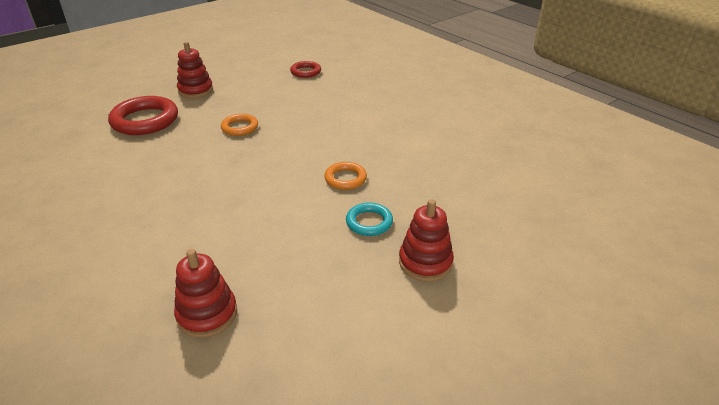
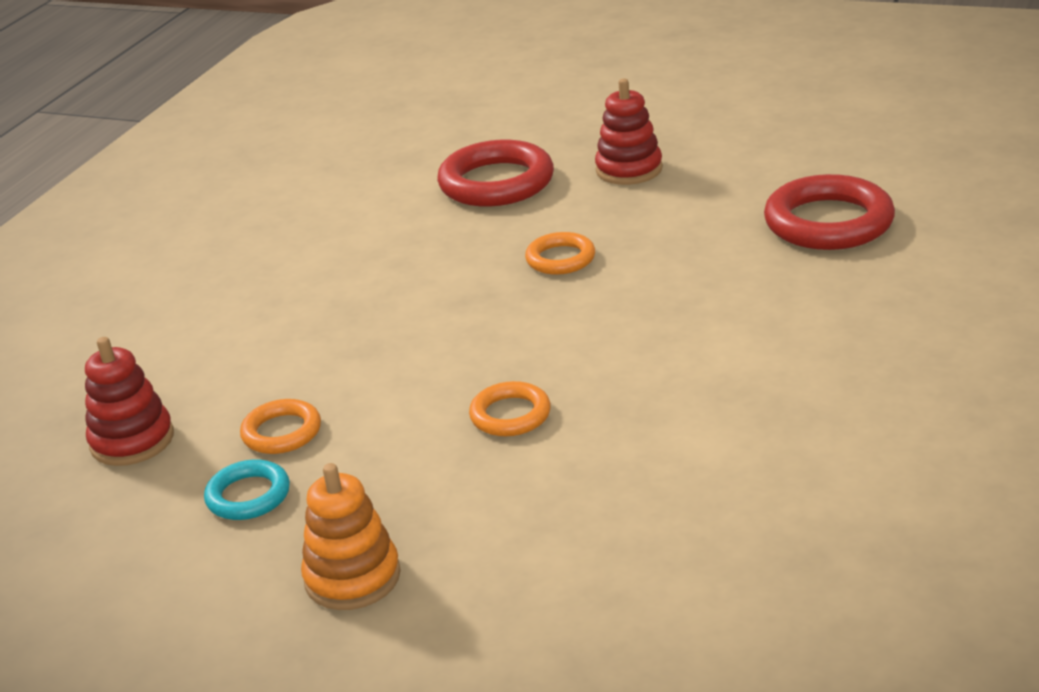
camera: 65 degrees right, 5 degrees down
red ring [290,61,321,78] -> red ring [764,174,895,250], size x1.83
turquoise ring [346,203,393,236] -> turquoise ring moved to [204,459,290,520]
red stacking toy [399,199,454,282] -> orange stacking toy [301,463,401,610]
none -> orange ring [240,399,321,454]

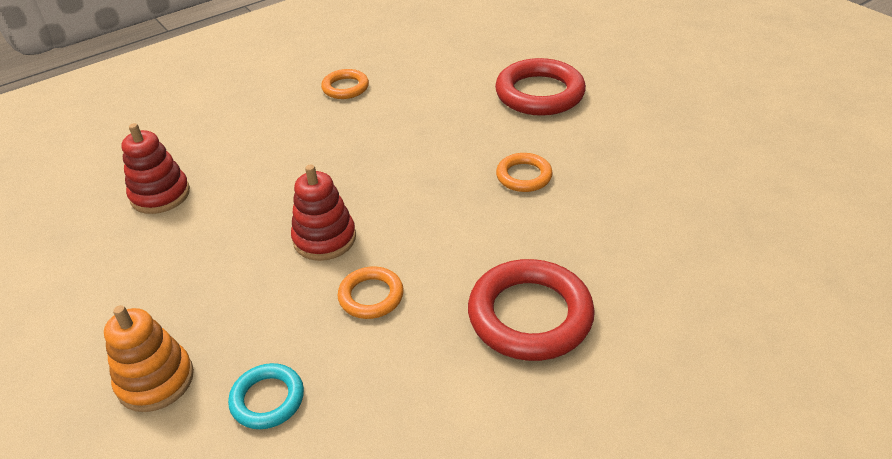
camera: 30 degrees right, 10 degrees up
turquoise ring [204,459,290,520] -> turquoise ring moved to [228,363,304,429]
orange ring [240,399,321,454] -> orange ring moved to [321,69,369,99]
red stacking toy [595,79,663,185] -> red stacking toy moved to [291,165,356,261]
red ring [764,174,895,250] -> red ring moved to [468,259,595,361]

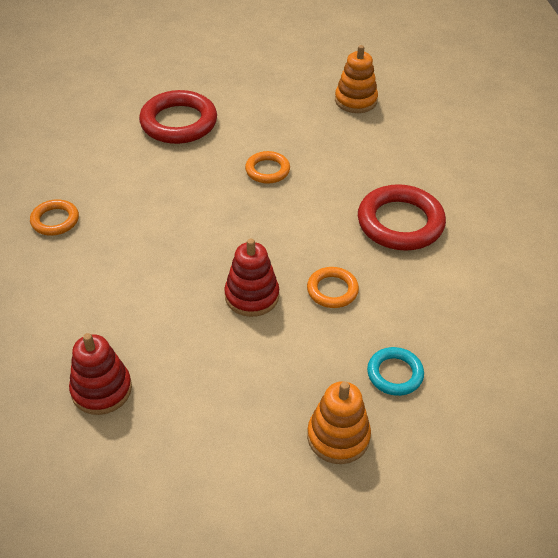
camera: 65 degrees left, 5 degrees up
none -> orange stacking toy [335,45,378,113]

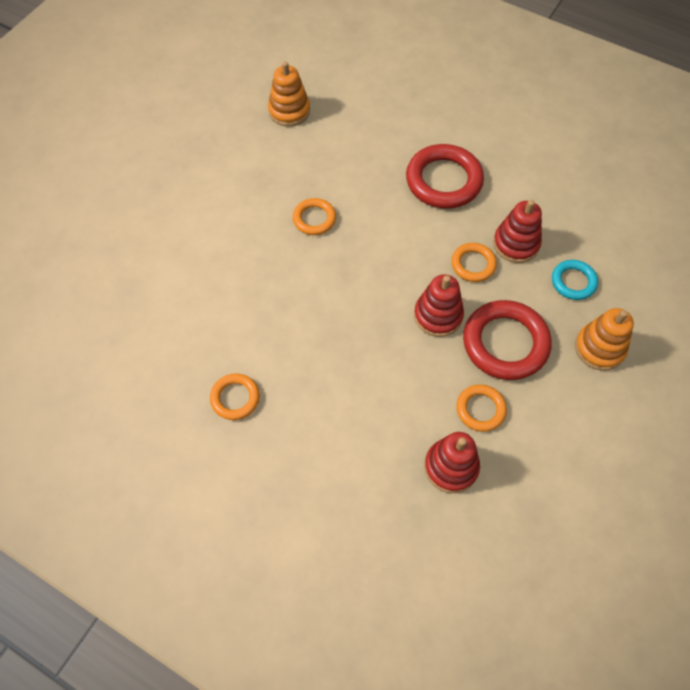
camera: 50 degrees left, 15 degrees up
red ring [139,90,217,144] -> red ring moved to [463,300,551,380]
none -> orange ring [456,384,507,432]
none -> red stacking toy [493,200,542,263]

